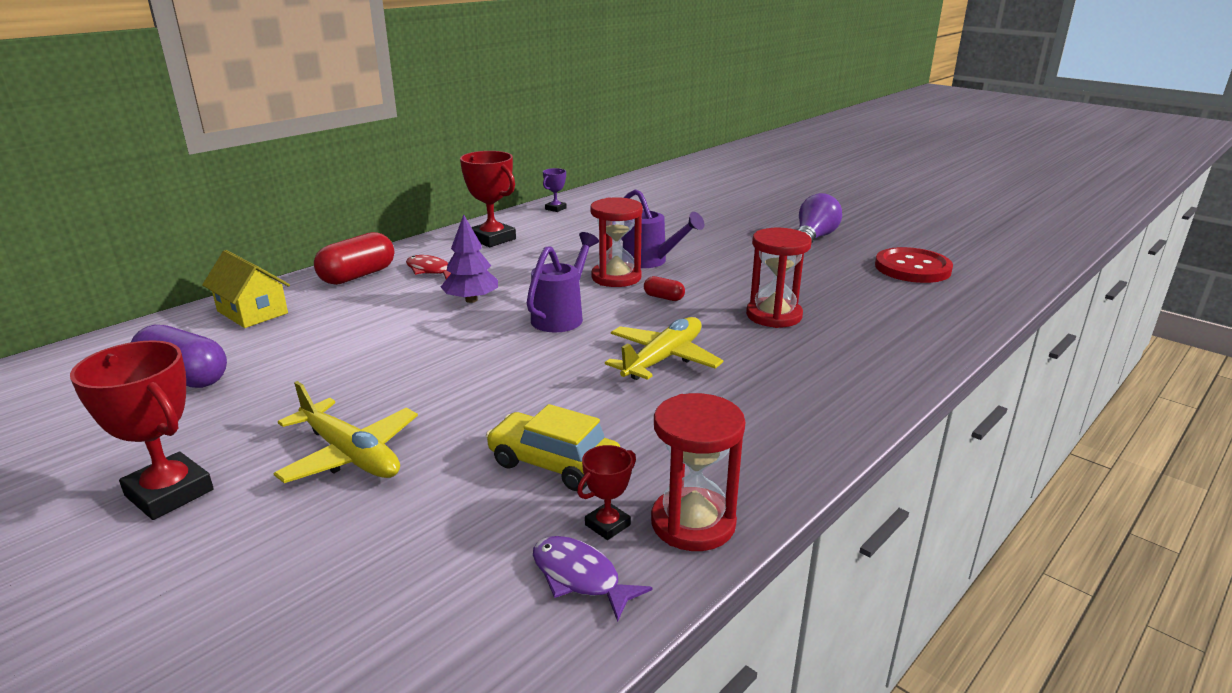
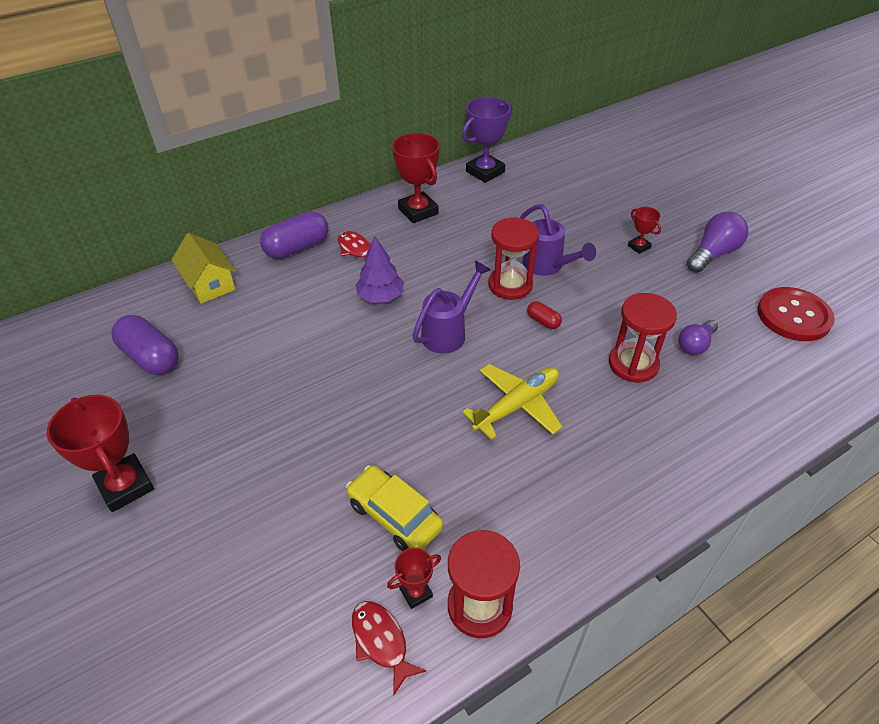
camera: 15 degrees right, 20 degrees up
yellow plane [273,381,418,483] -> none
red capsule [314,232,394,285] -> purple capsule [260,211,328,259]
purple fish [533,536,653,622] -> red fish [352,601,427,696]
purple trophy [543,168,567,212] -> purple trophy [462,97,512,183], size x1.96
none -> red trophy [628,207,661,254]
none -> purple light bulb [678,320,718,355]

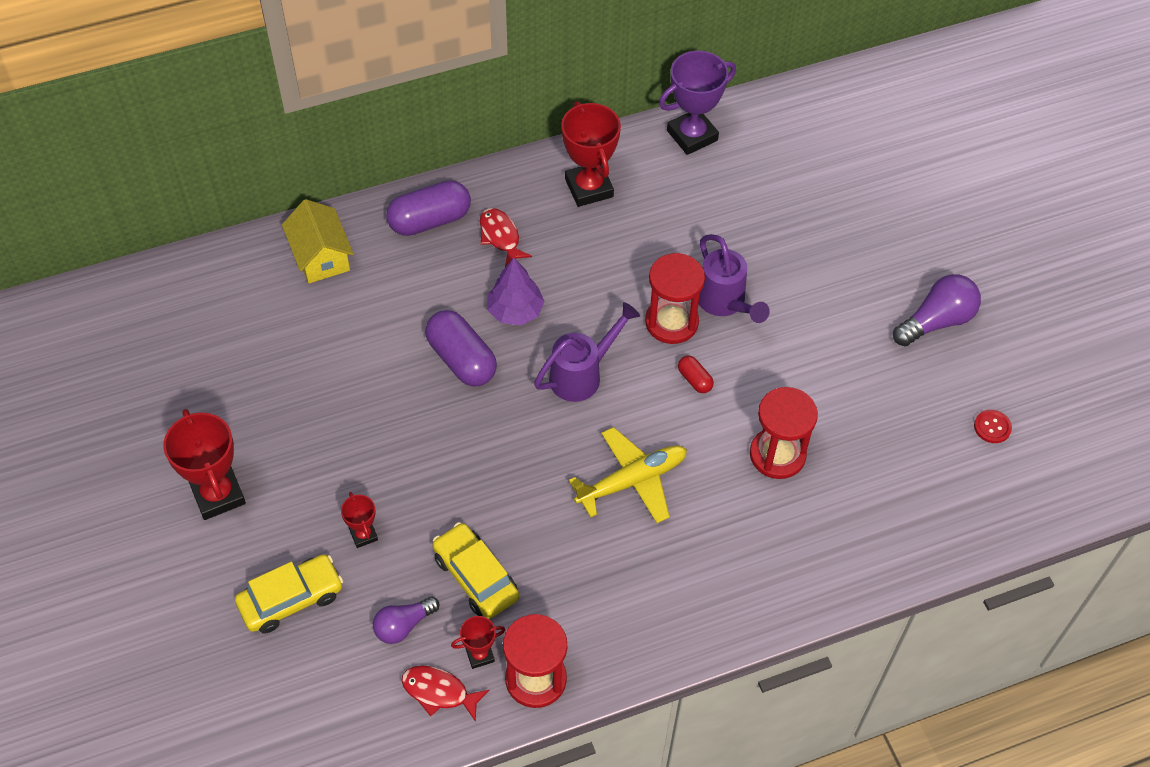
camera: 10 degrees right, 10 degrees up
purple capsule [111,315,179,375] -> purple capsule moved to [425,310,497,386]
red fish [352,601,427,696] -> red fish turned 45 degrees counterclockwise [401,665,489,722]
red trophy [628,207,661,254] -> red trophy moved to [341,492,378,548]
purple light bulb [678,320,718,355] -> purple light bulb moved to [373,597,439,644]
red button [757,287,835,341] -> red button [974,410,1012,443], size x0.44
none -> yellow car [235,554,343,634]

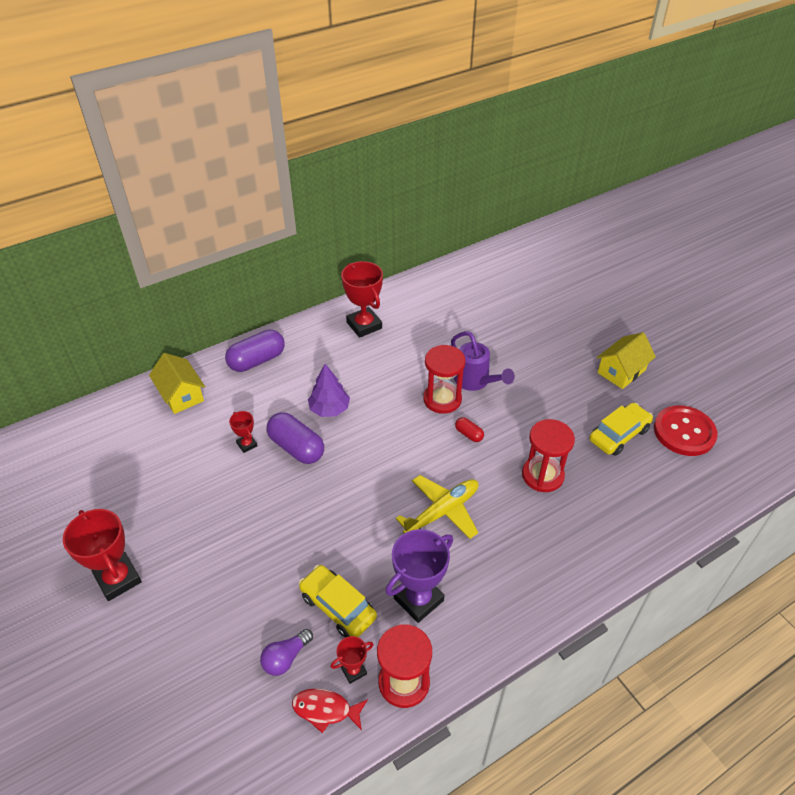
camera: 10 degrees left, 10 degrees down
yellow car [235,554,343,634] -> yellow car moved to [589,403,653,456]
red trophy [341,492,378,548] -> red trophy moved to [229,411,258,453]
red fish [480,208,532,267] -> none
purple watering can [534,302,640,402] -> none
purple trophy [659,51,736,155] -> purple trophy moved to [386,529,453,623]
purple light bulb [893,274,981,346] -> yellow house [597,332,656,389]
red button [974,410,1012,443] -> red button [654,405,718,456], size x2.27

